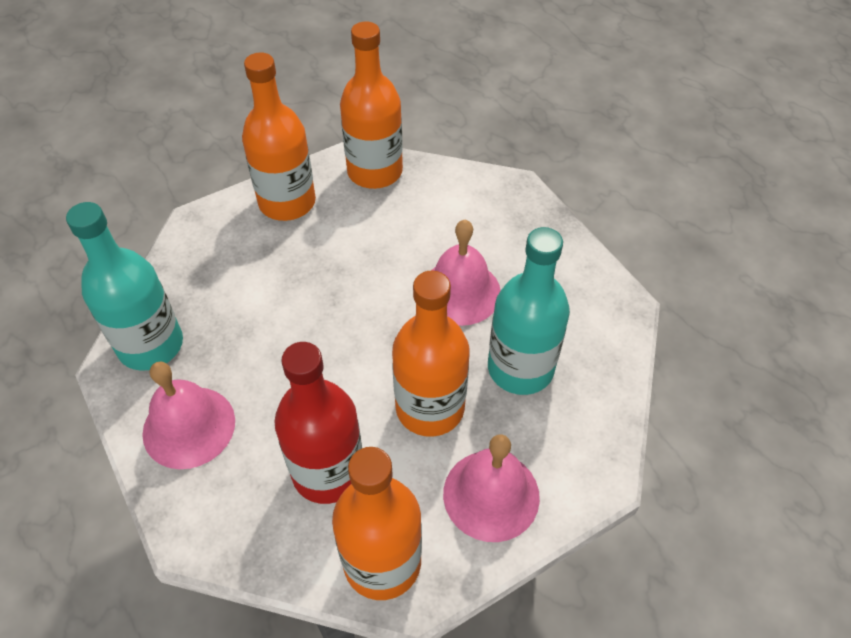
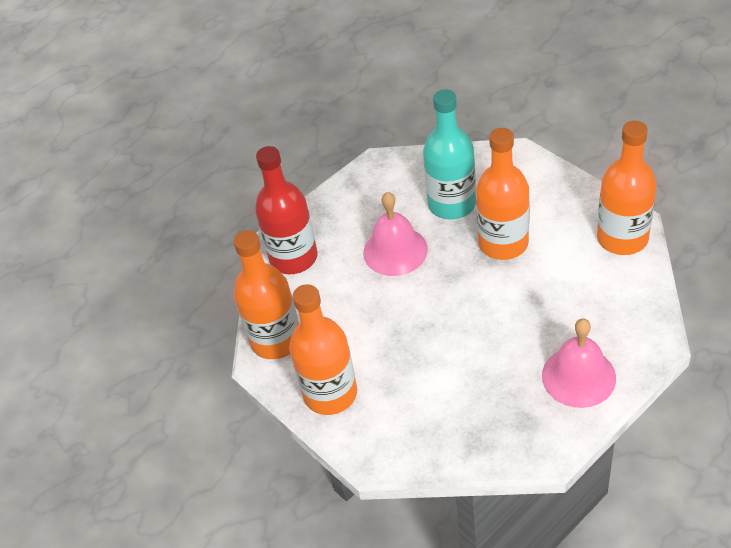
camera: 95 degrees left, 5 degrees down
turquoise bottle [66,202,183,371] -> none
red bottle [274,342,362,504] -> red bottle moved to [255,146,318,274]
pink bell [443,434,540,542] -> none

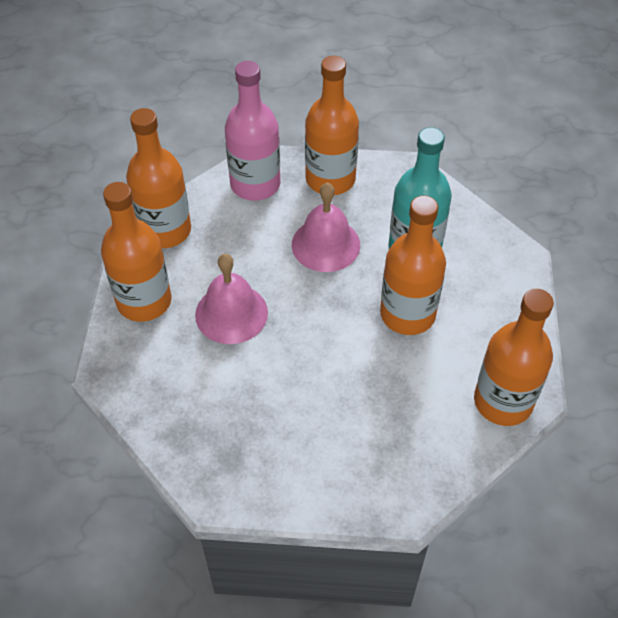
camera: 40 degrees right, 5 degrees up
red bottle [255,146,318,274] -> pink bottle [225,61,280,201]
pink bell [542,318,616,408] -> pink bell moved to [195,254,268,344]
none -> orange bottle [305,56,359,195]

